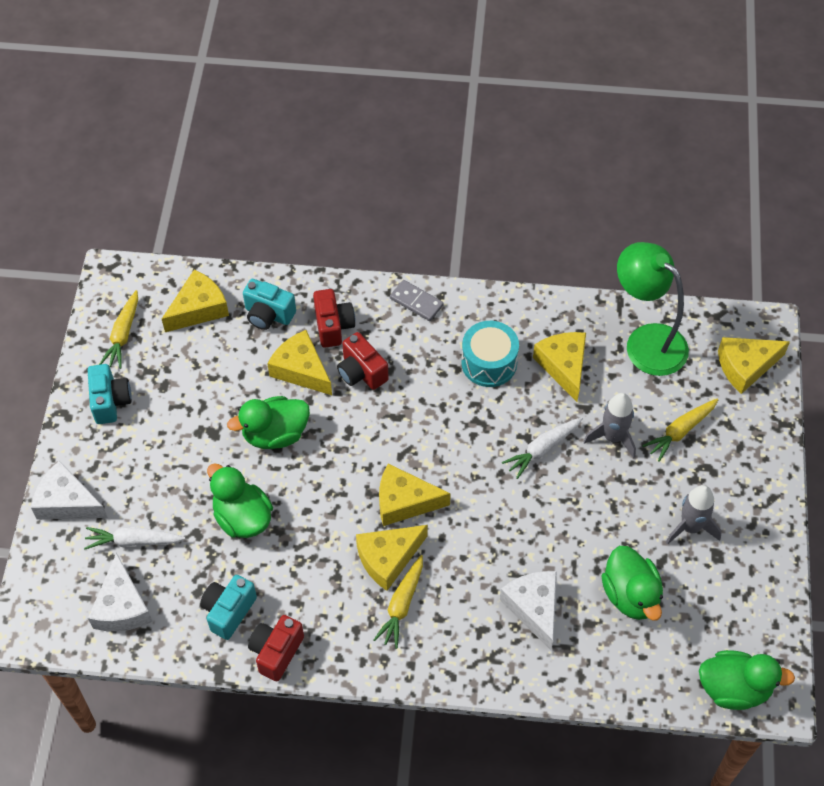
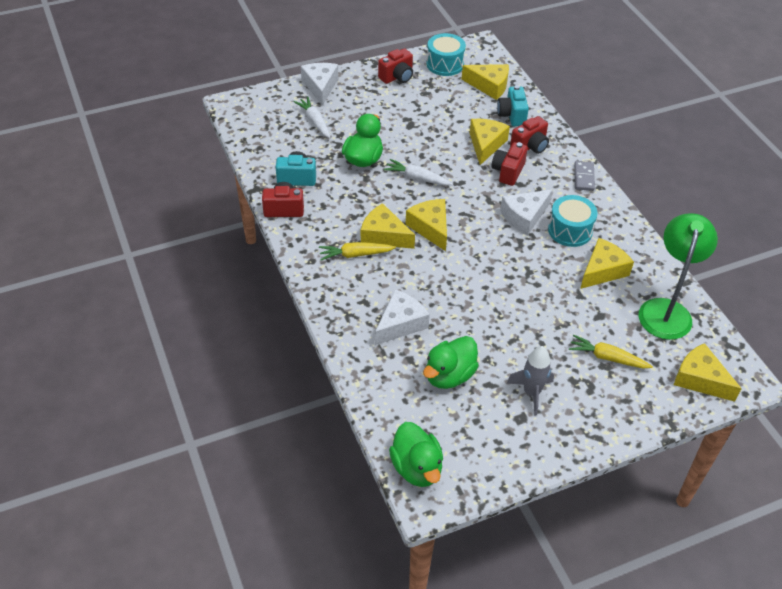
camera: 60 degrees right, 10 degrees down
turquoise camera [88,364,132,424] -> red camera [378,48,413,84]
white cheese [88,553,153,632] -> white cheese moved to [500,190,553,235]
yellow carrot [99,290,138,369] -> turquoise drum [426,33,466,76]
green duck [227,396,310,449] -> none
white carrot [502,417,583,479] -> white carrot moved to [384,159,453,186]
grey rocket [583,393,636,459] -> none

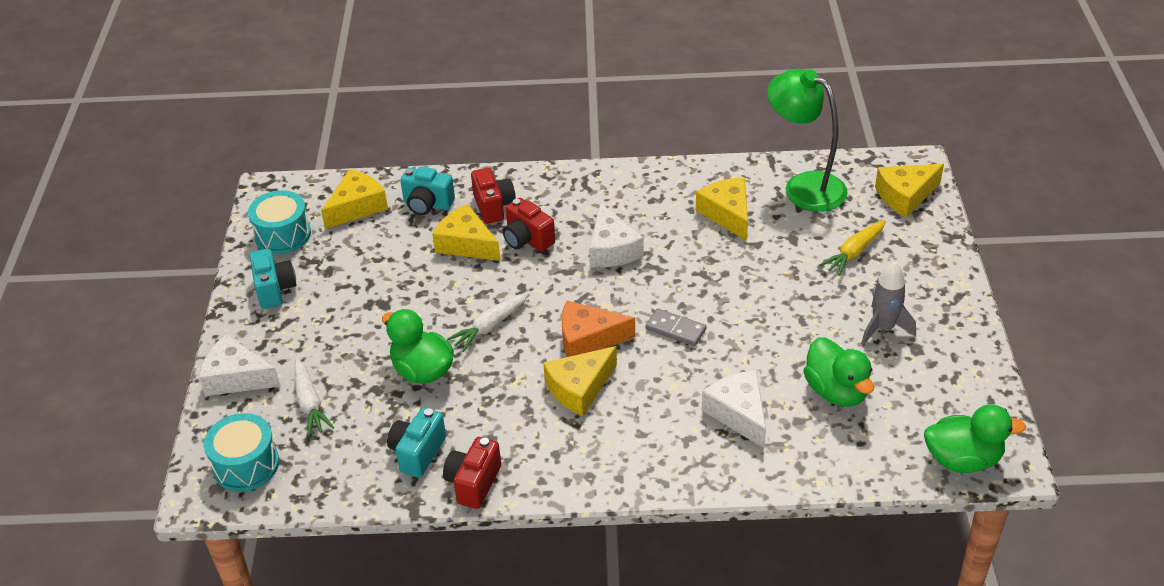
camera: 65 degrees left, 5 degrees down
white carrot [294,97,330,138] -> white carrot turned 105 degrees counterclockwise [295,358,334,436]
yellow carrot [319,242,396,260] -> none
red camera [378,48,413,84] -> turquoise camera [249,249,296,309]
yellow cheese [405,199,447,251] -> orange cheese [562,301,635,357]
turquoise drum [548,195,598,247] -> turquoise drum moved to [204,413,279,492]
grey domino [574,161,595,191] -> grey domino moved to [646,308,706,346]

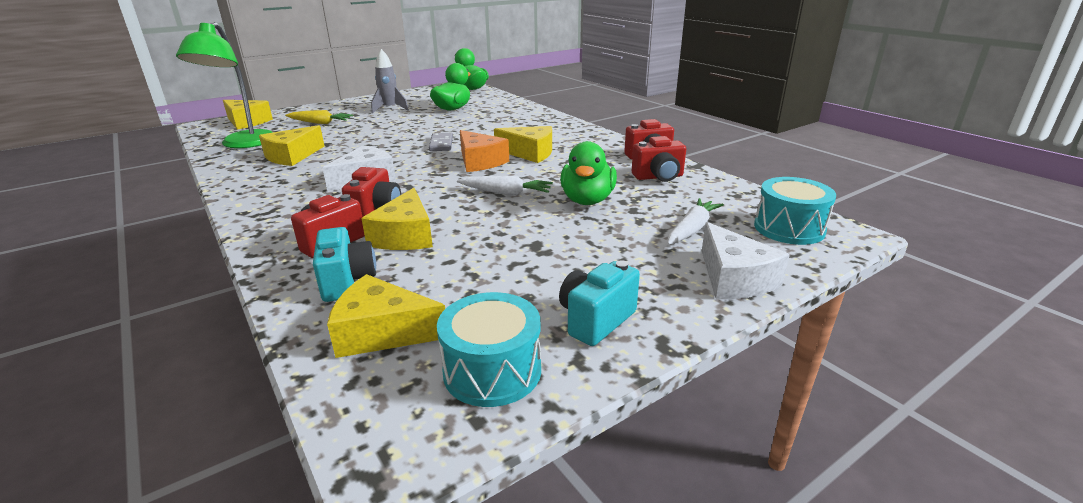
camera: 125 degrees left, 15 degrees down
turquoise camera [387,408,446,478] -> red camera [632,136,686,182]
white cheese [702,370,766,448] -> none

